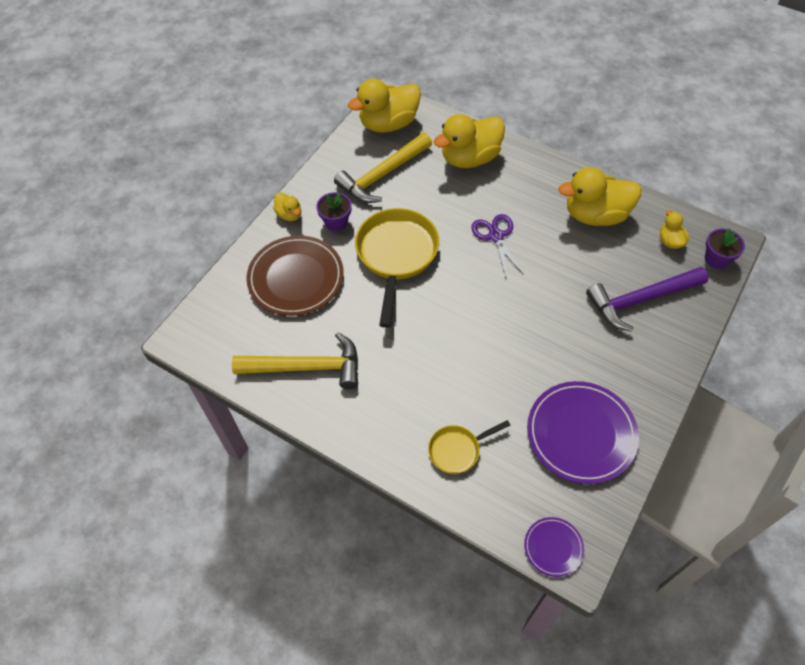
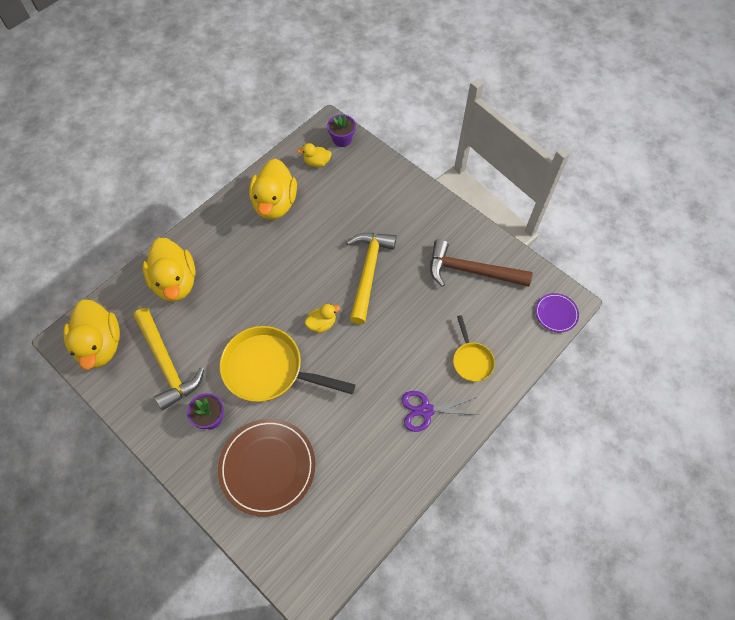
camera: 80 degrees left, 5 degrees up
yellow hammer [232,332,358,389] -> yellow hammer moved to [346,233,396,324]
yellow duck [273,192,301,221] -> yellow duck moved to [305,304,340,333]
purple scissors [471,214,524,277] -> purple scissors moved to [402,391,480,432]
purple plate [527,381,639,484] -> brown hammer [430,239,533,287]
purple hammer [586,267,709,332] -> none

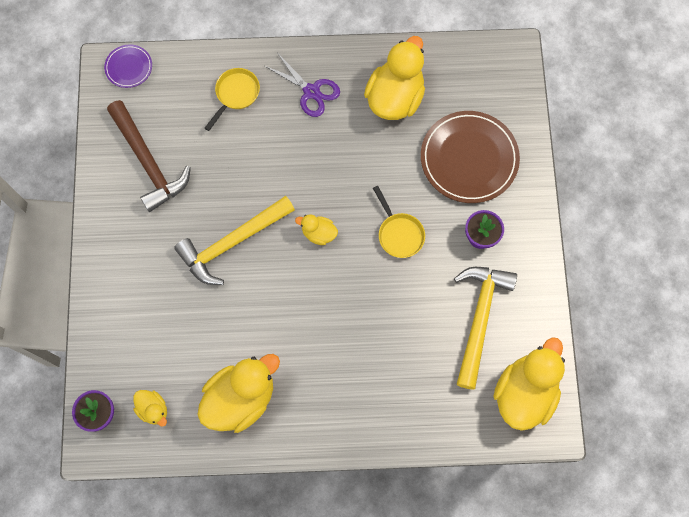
camera: 135 degrees left, 10 degrees up
yellow duck [143,238,195,302] -> yellow duck moved to [364,36,425,120]
yellow pan [220,326,355,402] -> yellow pan [373,186,425,258], size x0.52

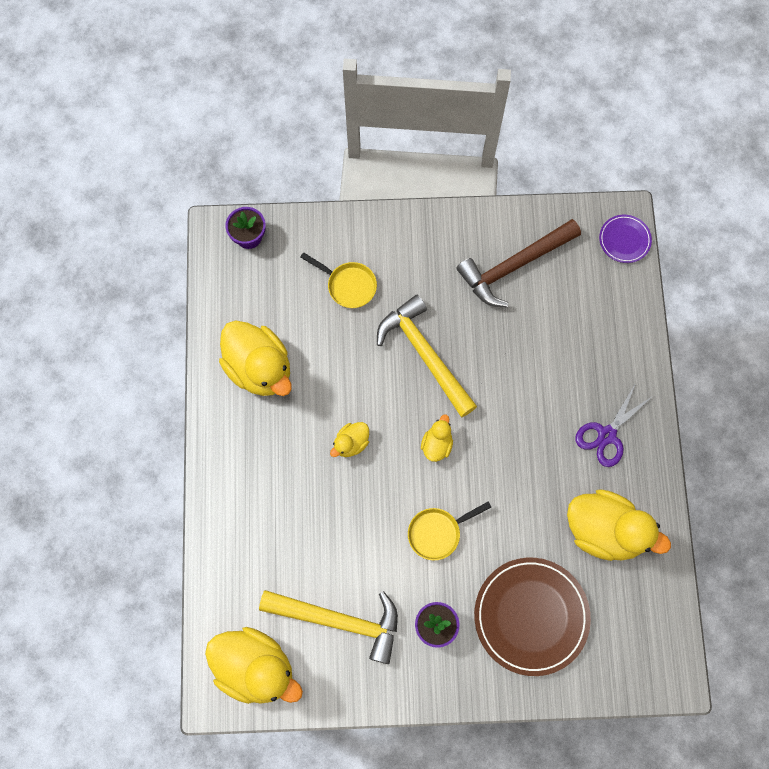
camera: 90 degrees right, 0 degrees up
yellow duck [133,390,167,426] -> yellow duck moved to [330,422,369,457]
yellow pan [205,68,260,131] -> yellow pan moved to [300,252,377,308]

